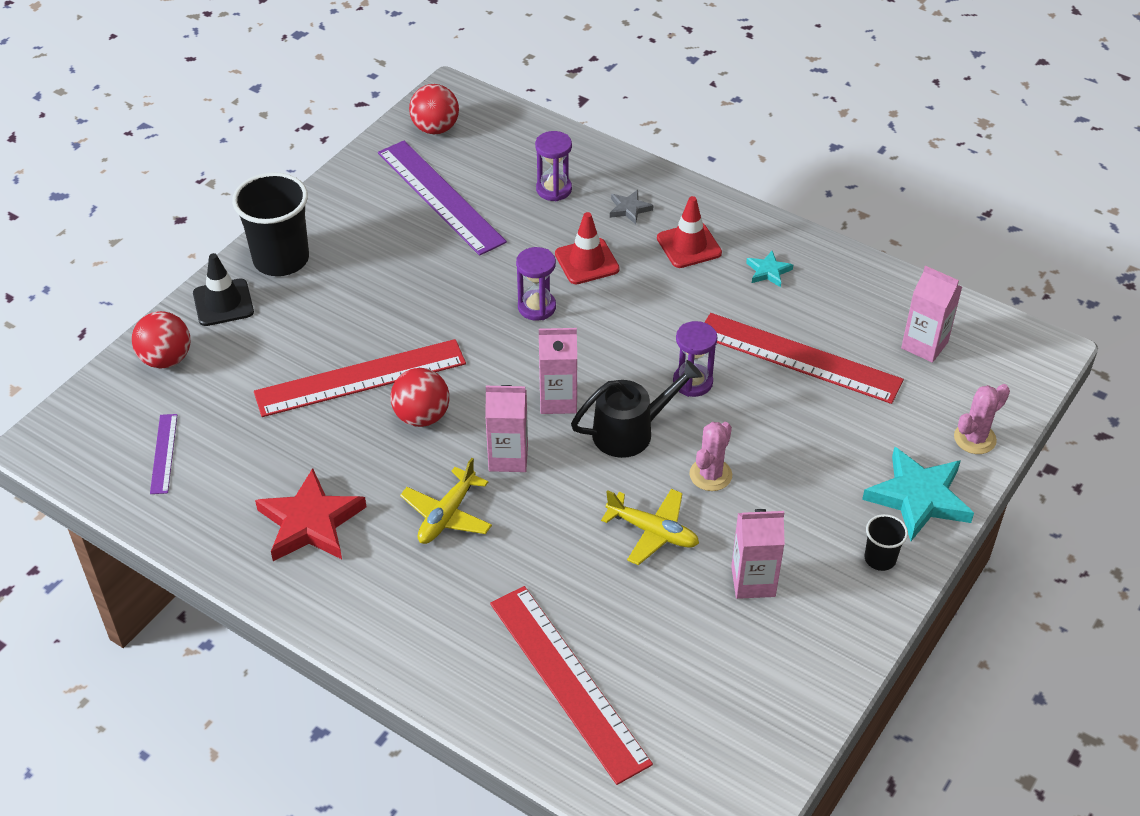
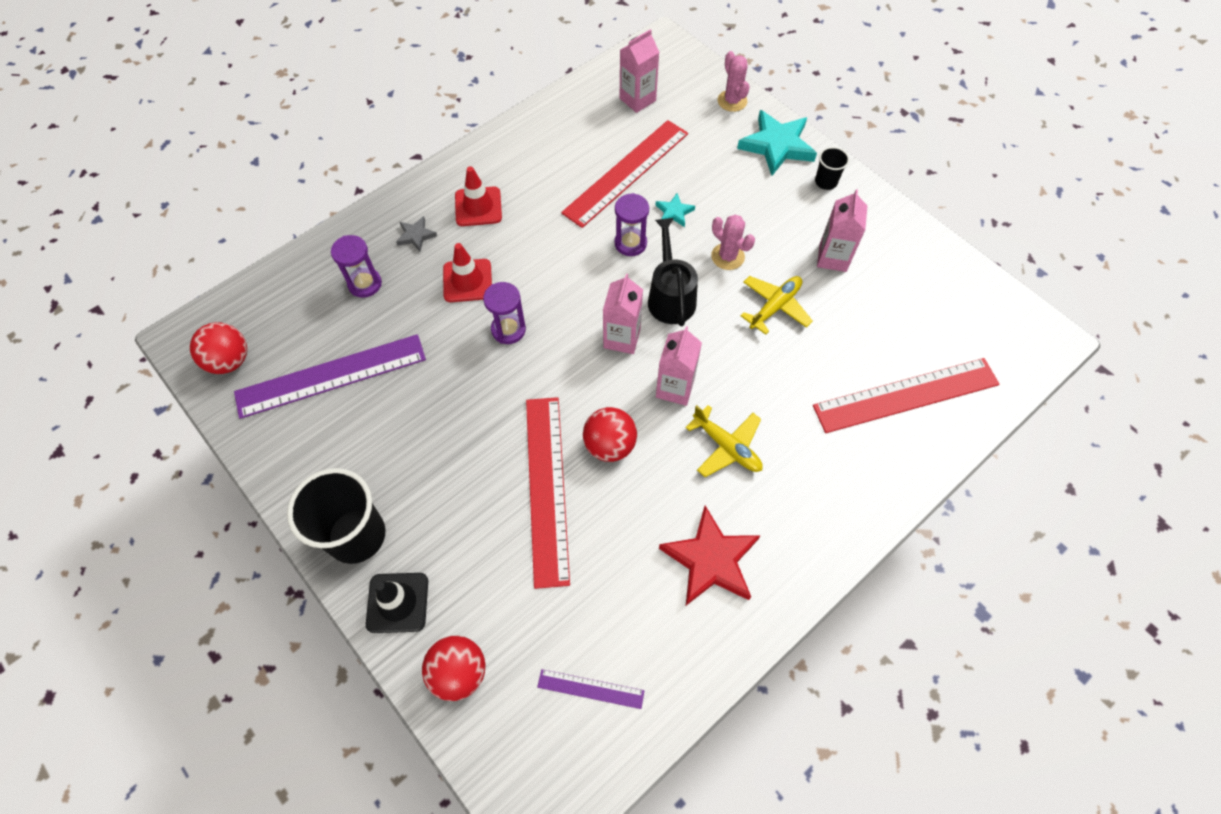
camera: 75 degrees left, 15 degrees up
turquoise star [746,251,793,287] -> turquoise star moved to [656,193,695,227]

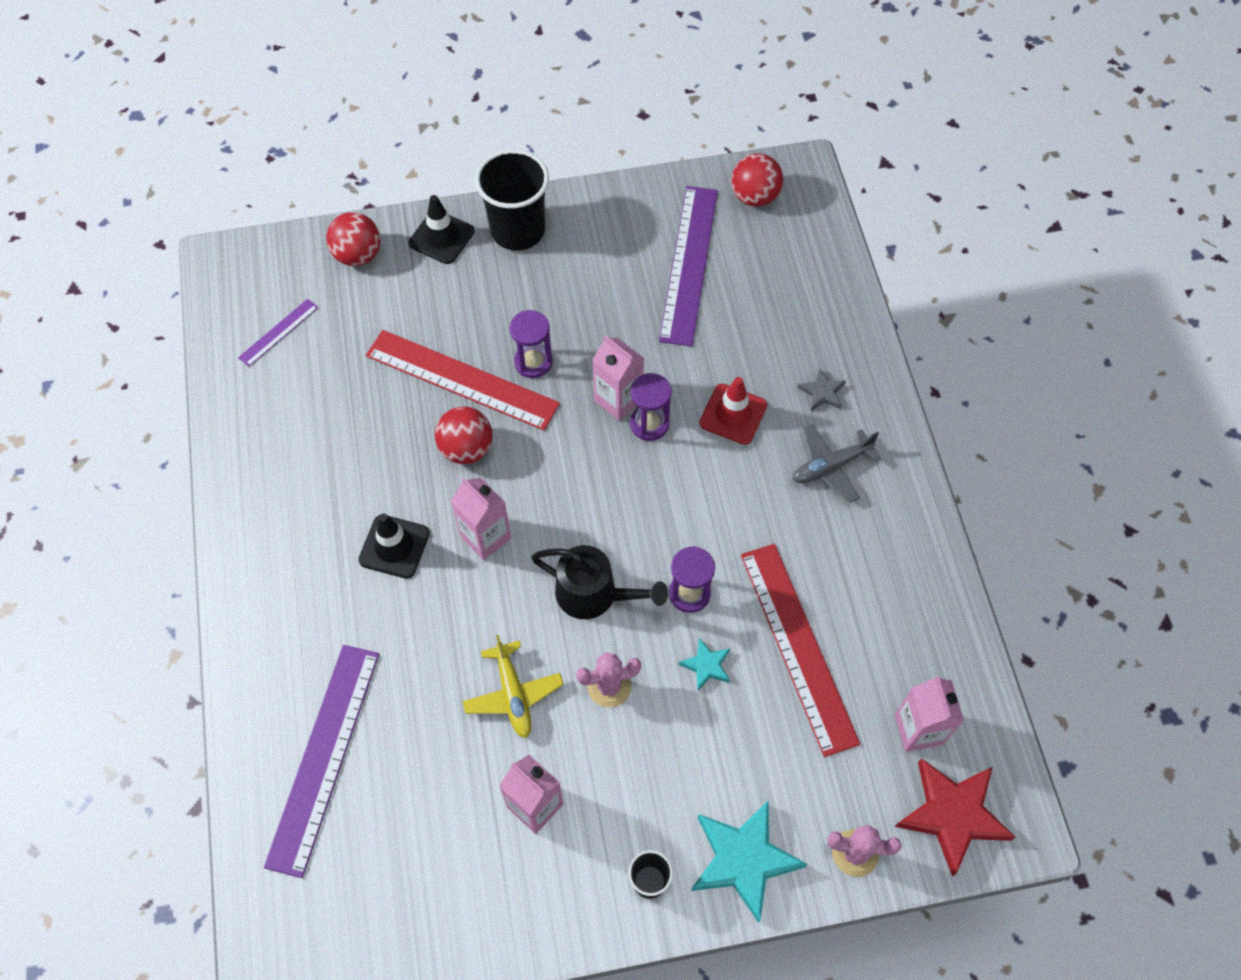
camera: 120 degrees right, 0 degrees up
purple hourglass [331,235,382,298] -> purple hourglass moved to [510,310,552,378]
red traffic cone [455,166,502,226] -> grey plane [793,424,881,503]
pink carton [603,274,643,354] -> pink carton moved to [592,335,644,421]
red star [659,506,761,605] -> red star moved to [895,758,1016,877]
yellow plane [685,405,763,477] -> black traffic cone [358,514,430,579]
red ruler [813,358,999,433] -> purple ruler [264,645,379,878]

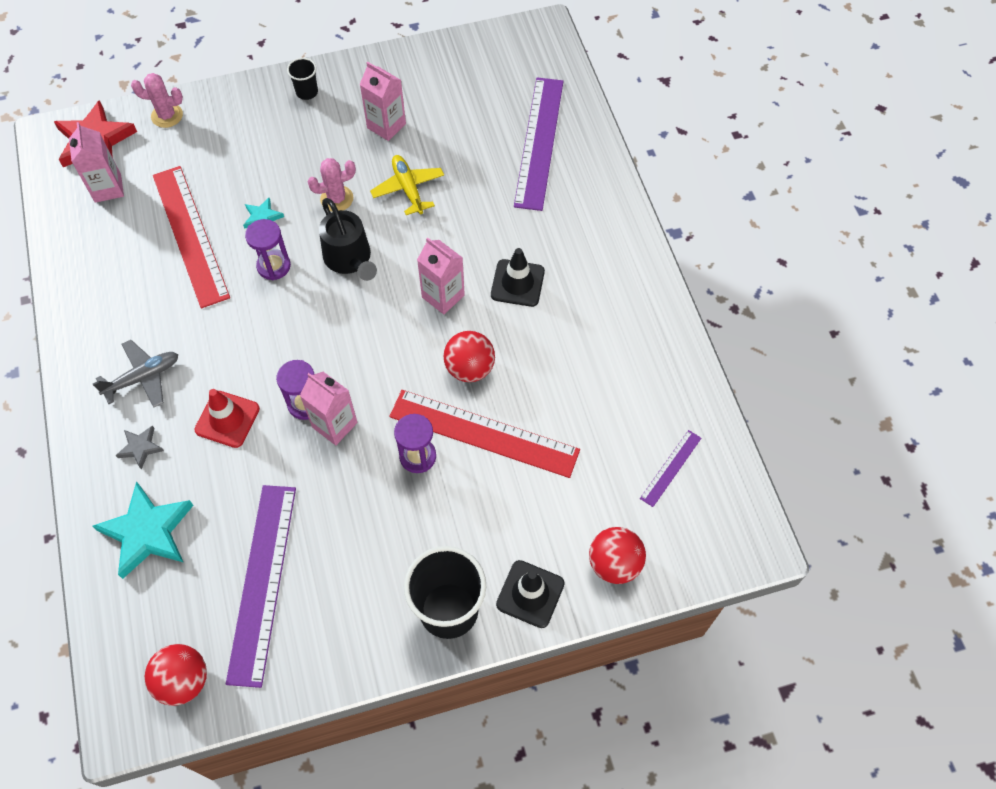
camera: 175 degrees right, 0 degrees up
black watering can [531,545,668,619] -> black watering can turned 135 degrees counterclockwise [319,198,377,281]
turquoise star [691,800,807,923] -> turquoise star moved to [92,481,193,579]

